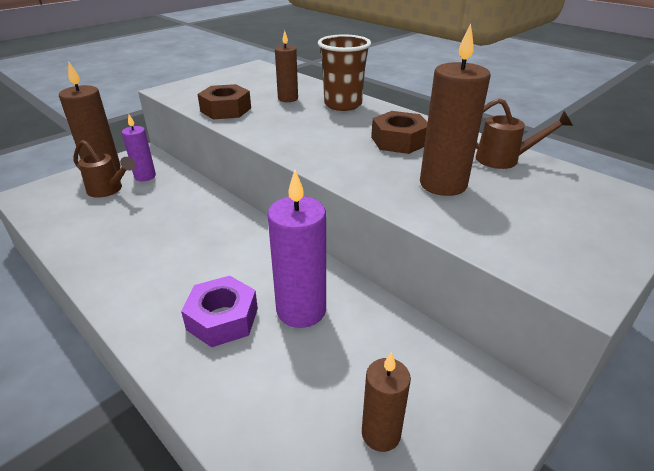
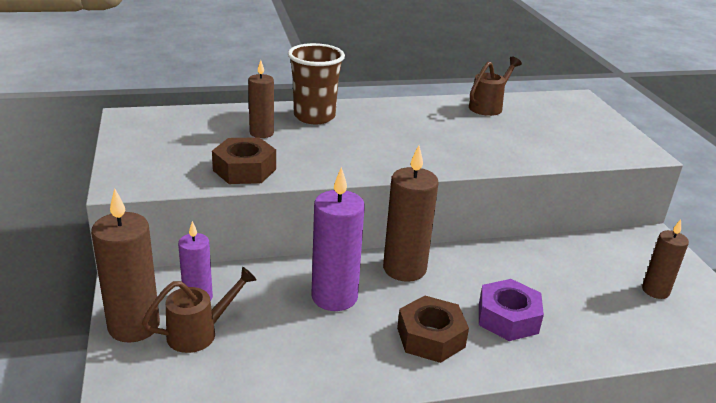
camera: 60 degrees left, 5 degrees down
purple candle [268,170,326,328] -> purple candle moved to [311,167,365,311]
brown nut [371,111,427,154] -> brown nut moved to [397,296,469,363]
brown candle [420,23,490,196] -> brown candle moved to [383,145,439,282]

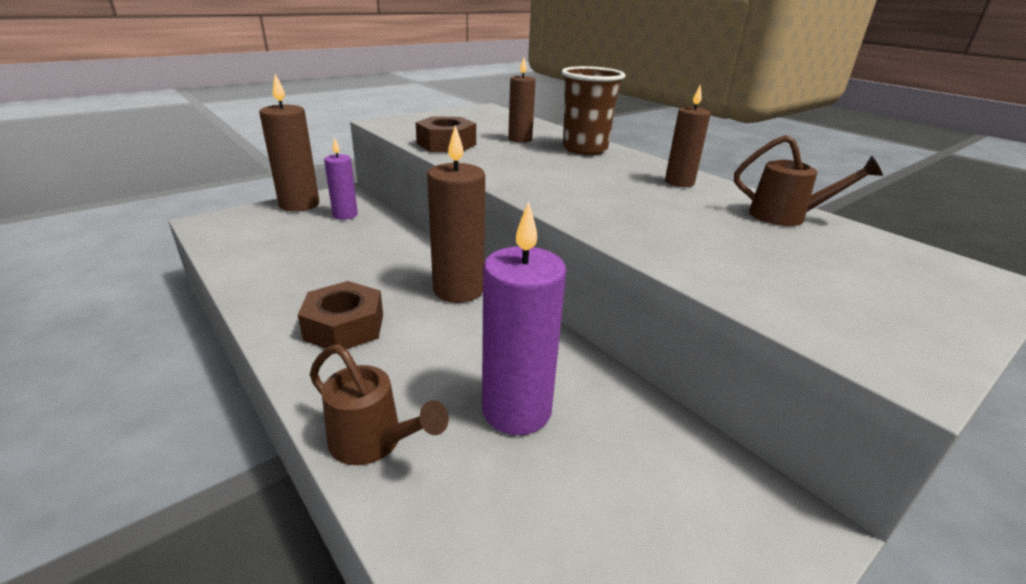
camera: 65 degrees right, 0 degrees up
brown watering can [142,267,257,353] -> brown watering can moved to [310,344,449,465]
purple candle [311,167,365,311] -> purple candle moved to [482,201,566,435]
purple nut [479,279,544,341] -> none
brown candle [642,219,689,299] -> brown candle moved to [665,84,711,187]

